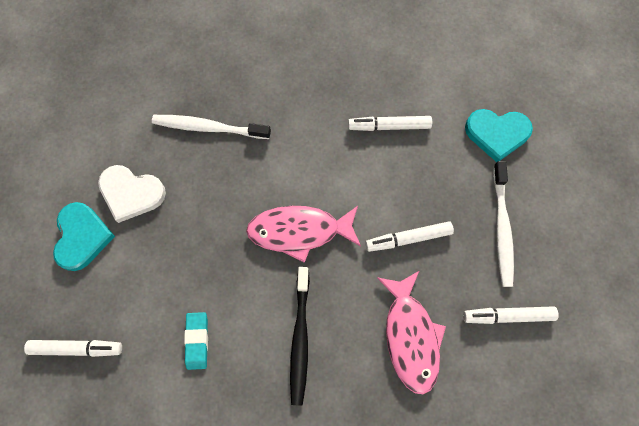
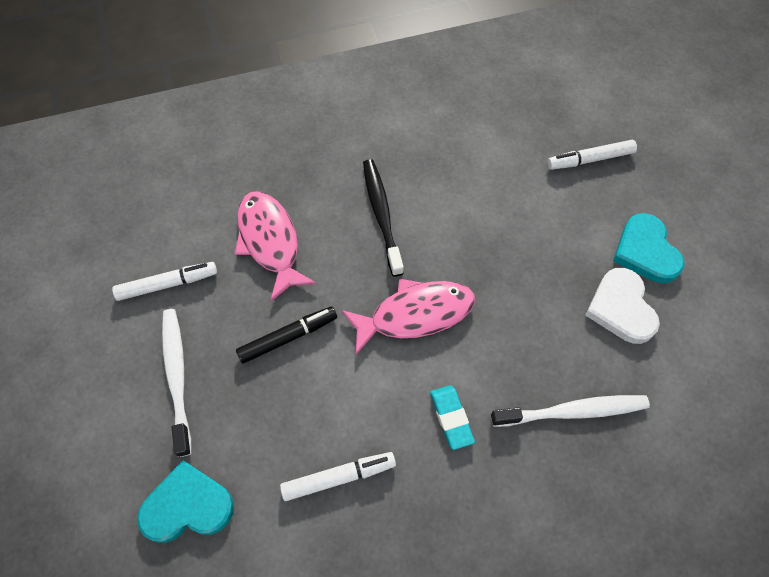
camera: 165 degrees right, 10 degrees down
white heart [98,165,166,223] -> white heart turned 105 degrees counterclockwise [585,268,660,344]
turquoise eraser [184,312,208,370] -> turquoise eraser moved to [430,385,475,450]
white marker [365,221,454,252] -> black marker [236,306,337,364]

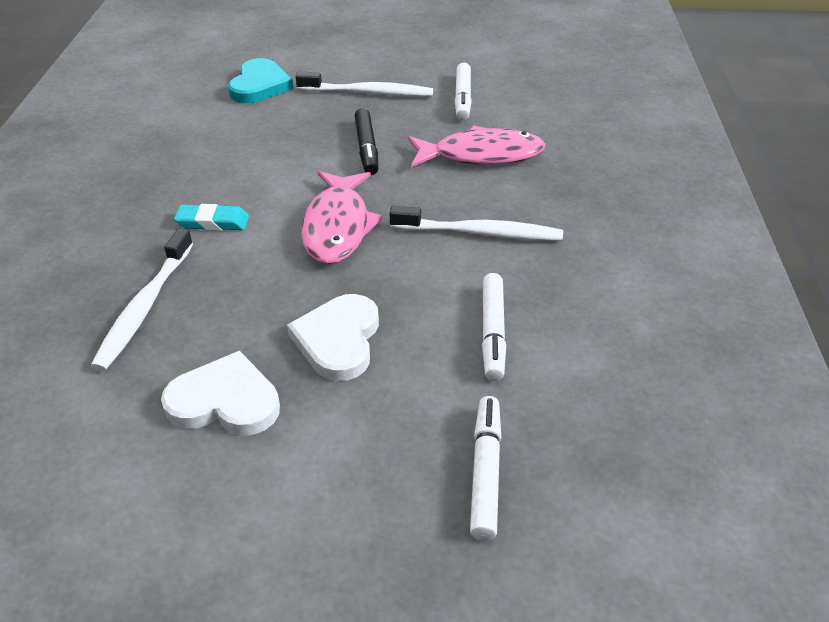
camera: 110 degrees right, 20 degrees down
white marker [280,452,396,501] -> white marker moved to [482,273,506,381]
black toothbrush [363,159,404,277] -> white toothbrush [390,206,563,241]
turquoise heart [613,213,685,283] -> none
none -> white heart [287,294,379,381]

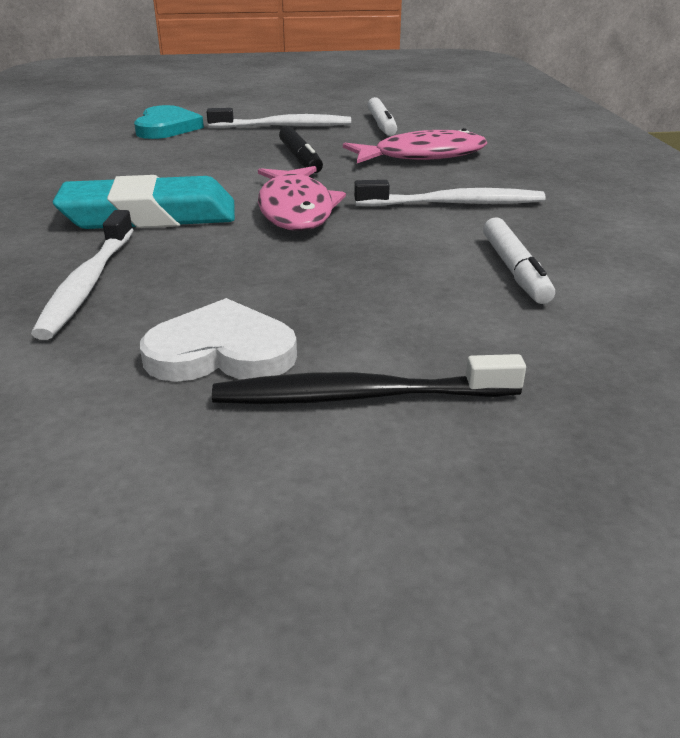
camera: 10 degrees left, 10 degrees down
turquoise eraser [174,204,249,231] -> turquoise eraser [53,175,235,229], size x2.08
white heart [287,294,379,381] -> none
white marker [470,396,502,541] -> none
none -> black toothbrush [212,354,526,404]

